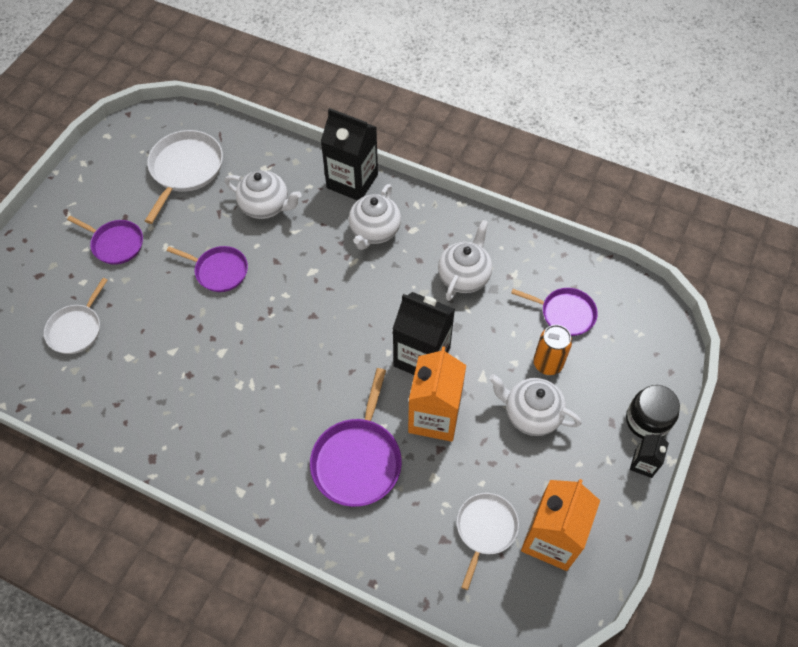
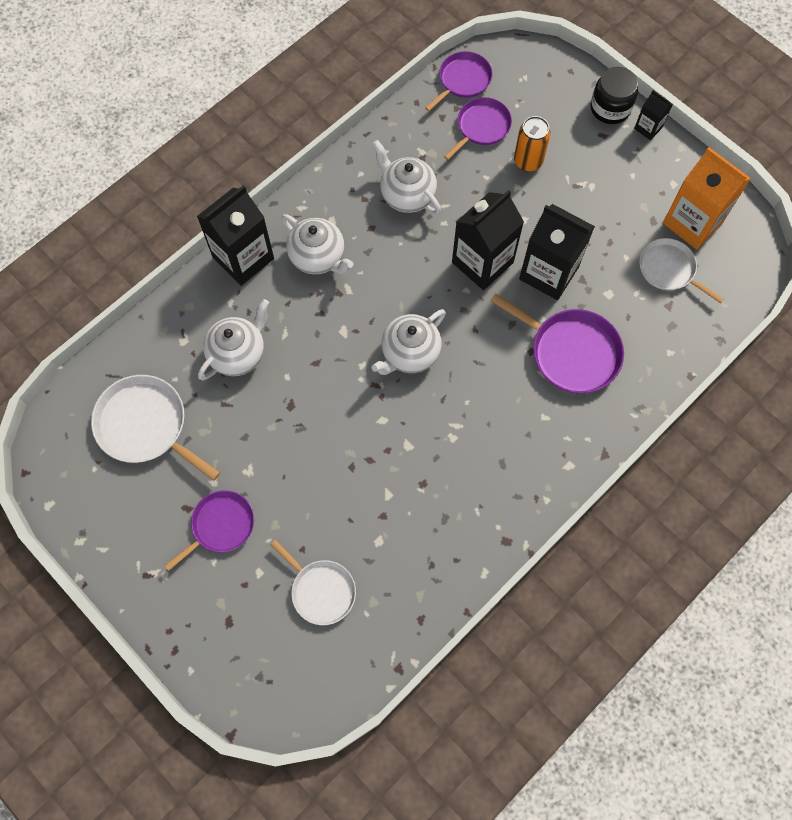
camera: 70 degrees left, 10 degrees up
purple pan [167,246,248,292] -> purple pan moved to [425,51,493,111]
orange carton [408,346,466,442] -> black carton [519,204,595,300]
white teapot [489,374,581,436] -> white teapot moved to [372,309,446,375]

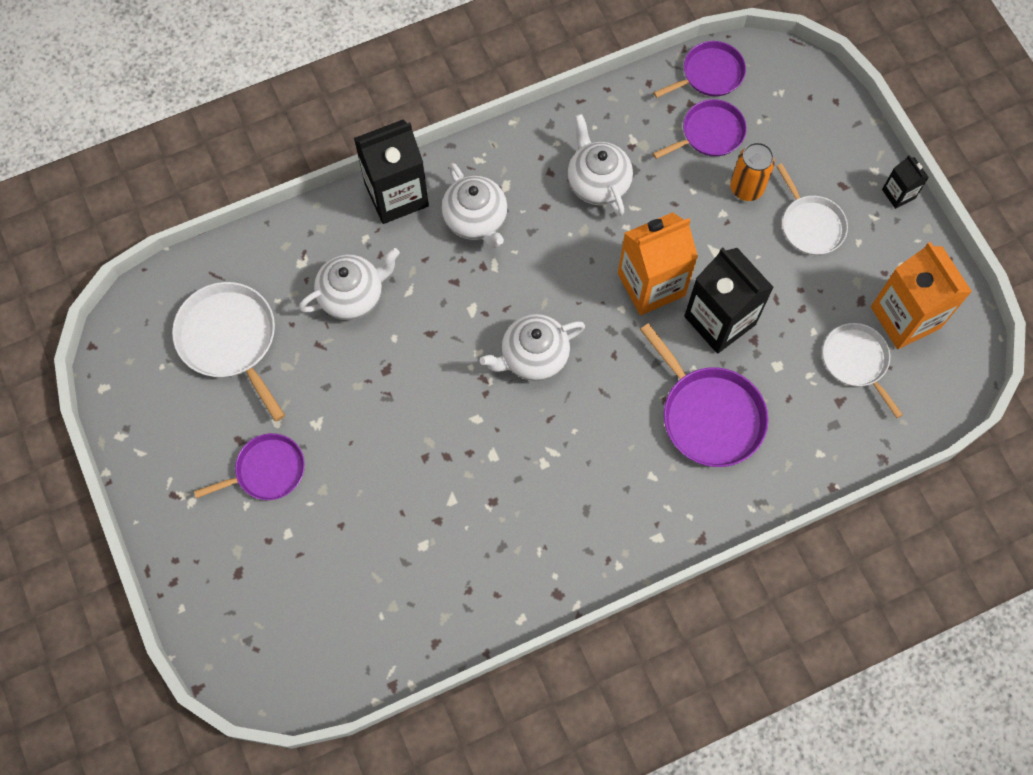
camera: 20 degrees right, 0 degrees up
white pan [271,540,356,625] -> white pan moved to [776,163,848,255]
black carton [452,190,524,290] -> orange carton [618,212,698,315]
black jar [591,67,638,124] -> none

